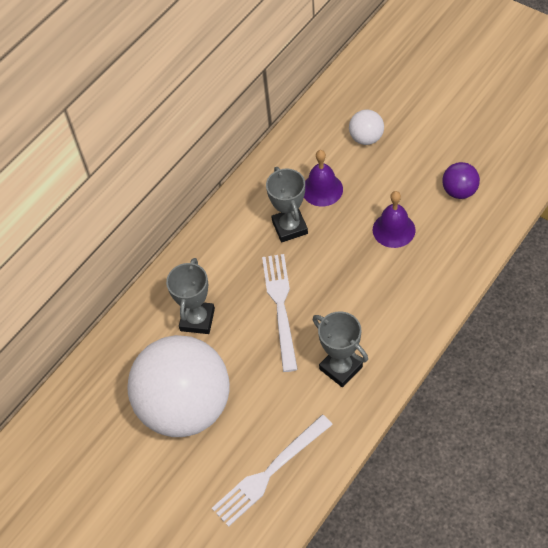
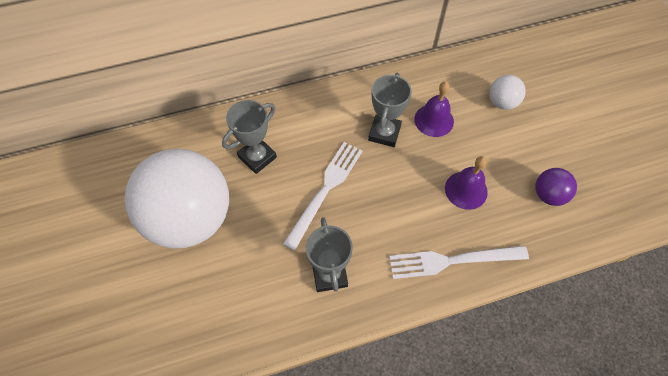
camera: 30 degrees right, 5 degrees up
white fork [212,415,333,527] -> white fork moved to [389,246,529,279]

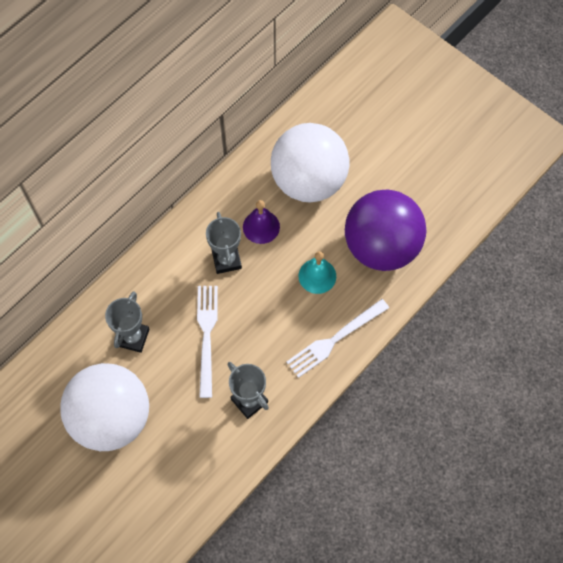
camera: 30 degrees left, 5 degrees up
purple bell [445,156,488,210] -> turquoise bell [299,251,336,294]
white ball [489,75,526,110] -> white ball [271,123,349,202], size x2.42
purple ball [535,168,577,206] -> purple ball [345,189,427,271], size x2.42

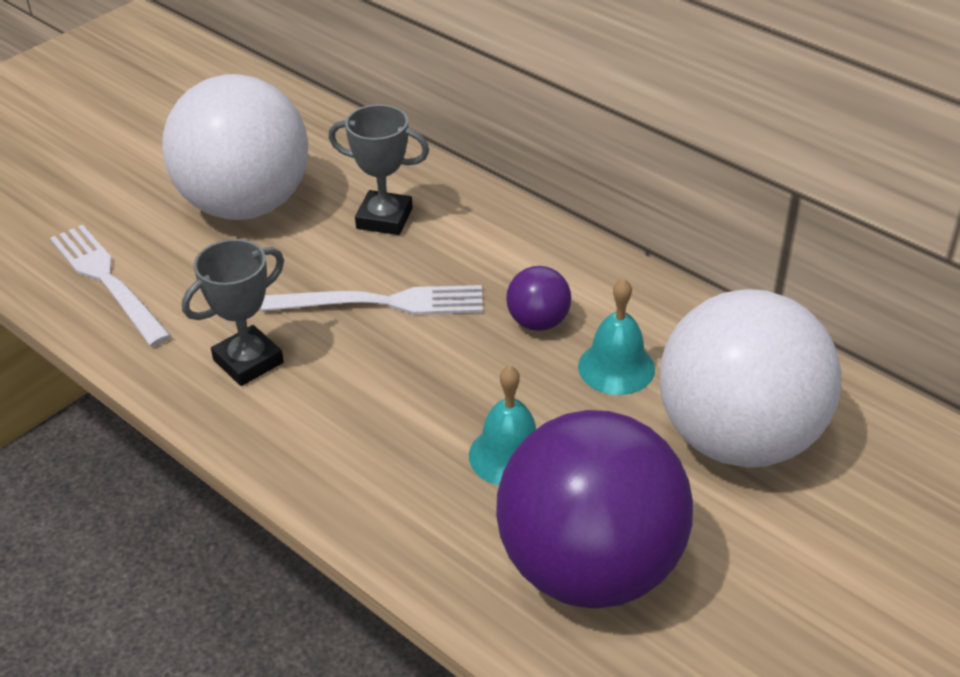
camera: 90 degrees right, 25 degrees down
grey trophy [206,212,242,274] -> purple ball [506,266,571,331]
purple bell [243,200,280,244] -> turquoise bell [578,278,655,395]
white fork [287,299,389,378] -> white fork moved to [50,225,171,347]

